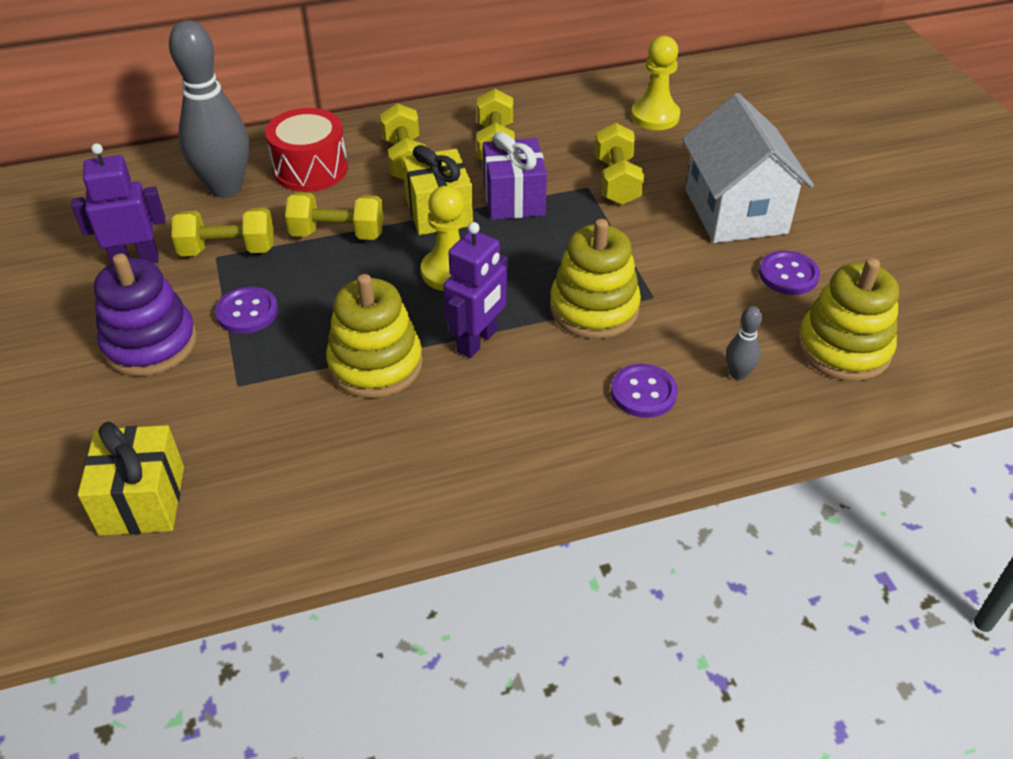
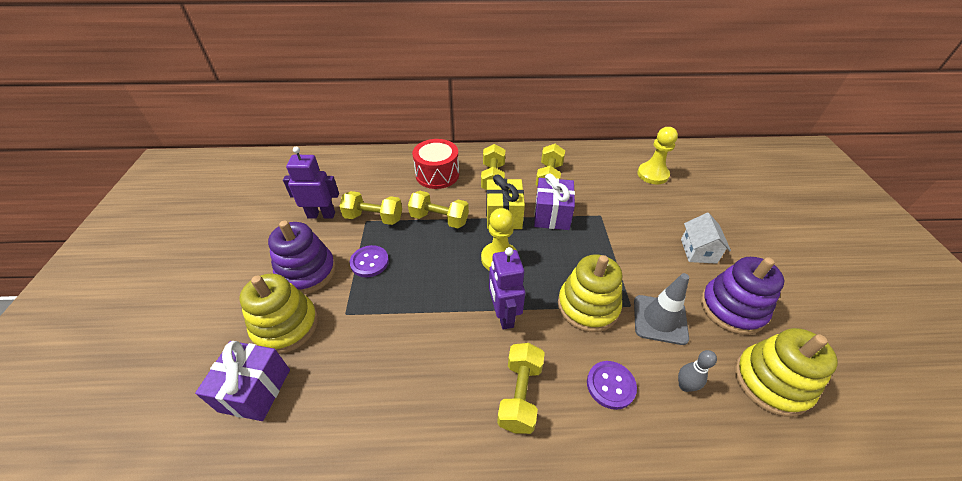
camera: 15 degrees right, 0 degrees up
yellow gift [78,422,184,536] -> purple gift [195,341,290,421]
grey bowling pin [169,20,249,198] -> none
yellow stacking toy [326,274,423,398] -> yellow stacking toy moved to [240,273,318,354]
purple robot [443,222,508,358] -> purple robot turned 120 degrees clockwise [489,247,525,330]
yellow dumbbell [595,123,644,205] -> yellow dumbbell moved to [497,343,545,434]
white house [682,93,814,243] -> white house [681,213,731,264], size x0.52
purple button [759,251,820,295] -> purple stacking toy [701,257,784,335]
none -> grey traffic cone [634,273,689,345]

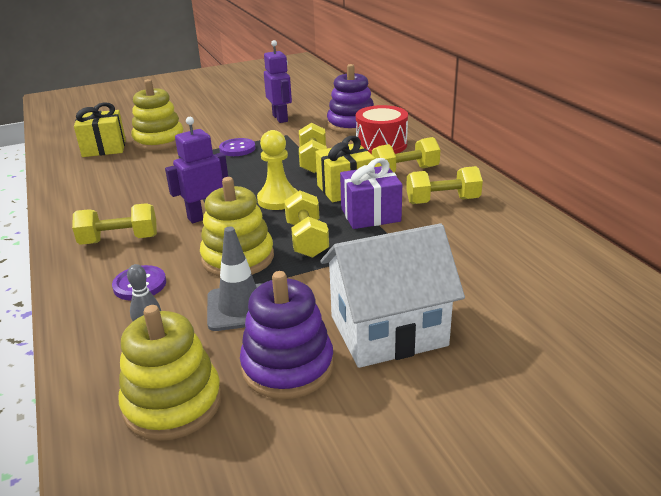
camera: 70 degrees right, 15 degrees down
purple gift [195,341,290,421] -> yellow gift [74,102,126,157]
purple stacking toy [268,221,336,294] -> purple stacking toy moved to [327,64,374,134]
yellow dumbbell [339,191,402,225] -> yellow dumbbell moved to [284,190,329,258]
yellow pawn [637,127,678,184] -> none
white house [681,213,731,264] -> white house [320,223,465,368], size x1.91

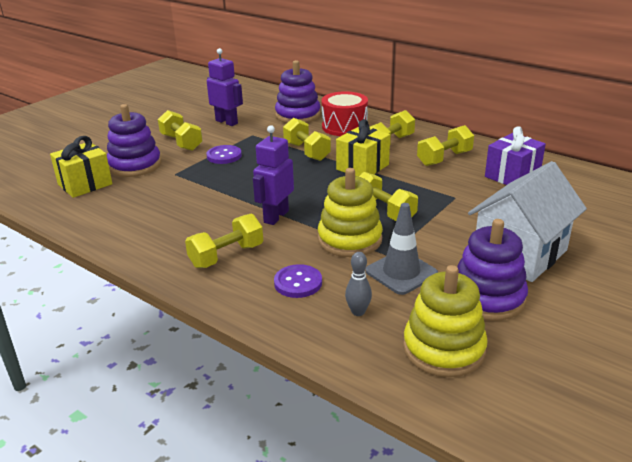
camera: 30 degrees left, 0 degrees up
yellow stacking toy [131,79,183,151] -> purple stacking toy [107,104,161,177]
yellow pawn [257,130,298,210] -> none
purple gift [340,158,402,229] -> purple gift moved to [485,126,546,185]
none -> yellow dumbbell [158,110,203,151]

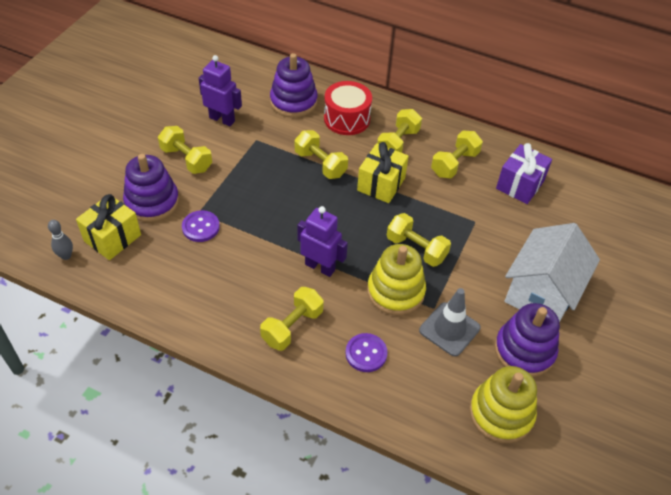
camera: 15 degrees left, 20 degrees up
purple button [206,145,242,164] -> purple button moved to [182,210,220,242]
purple robot [253,125,294,225] -> purple robot turned 105 degrees clockwise [297,206,348,277]
grey bowling pin [345,252,372,316] -> grey bowling pin moved to [48,220,73,260]

